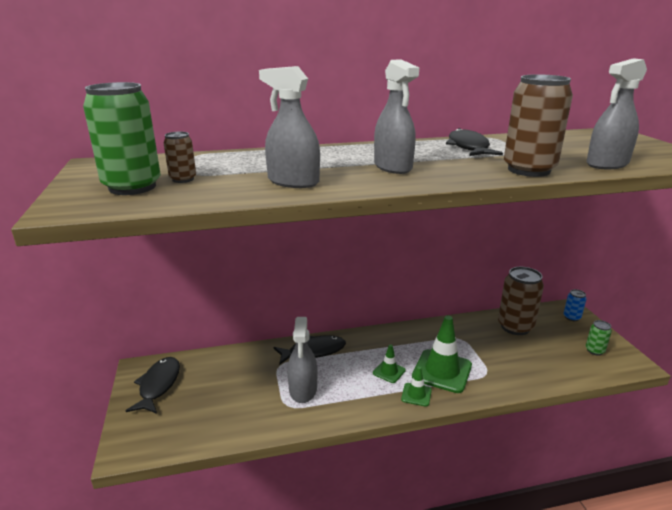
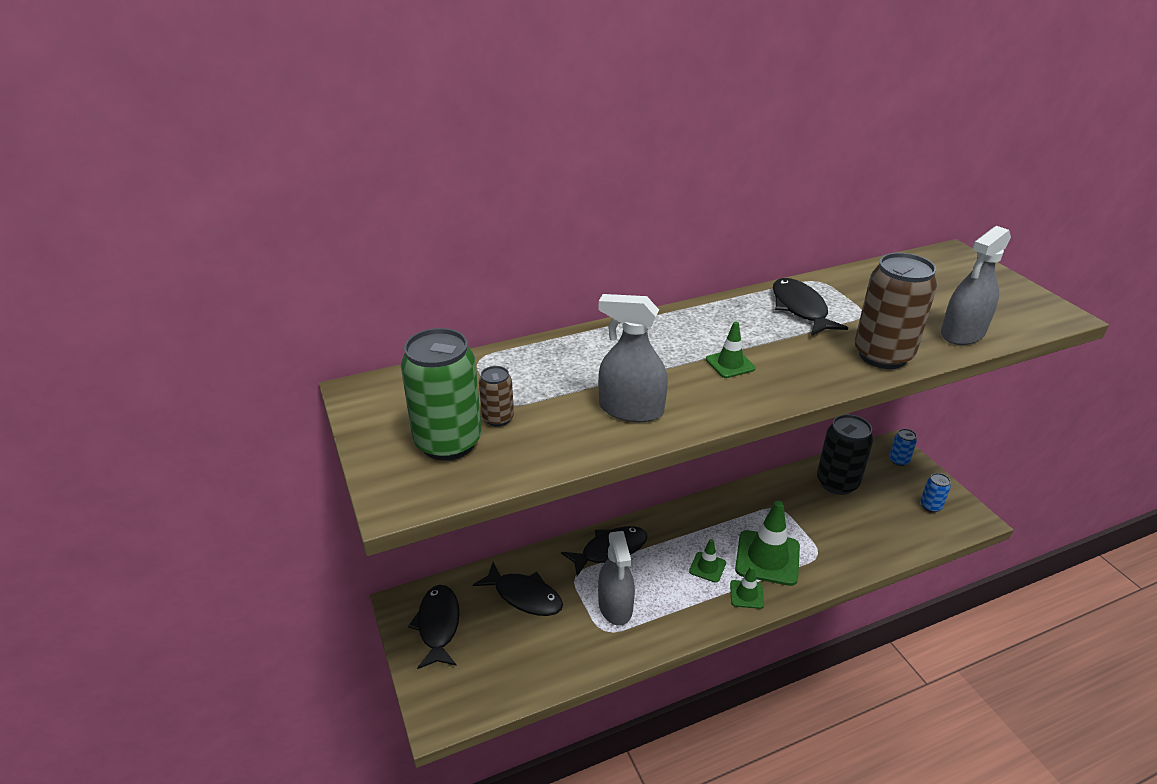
camera: 10 degrees left, 10 degrees up
grey spray bottle [374,59,419,174] -> green traffic cone [706,321,756,378]
brown can [498,267,544,335] -> black can [817,414,873,495]
green can [586,320,612,356] -> blue can [920,473,951,512]
none -> black fish [473,562,563,616]

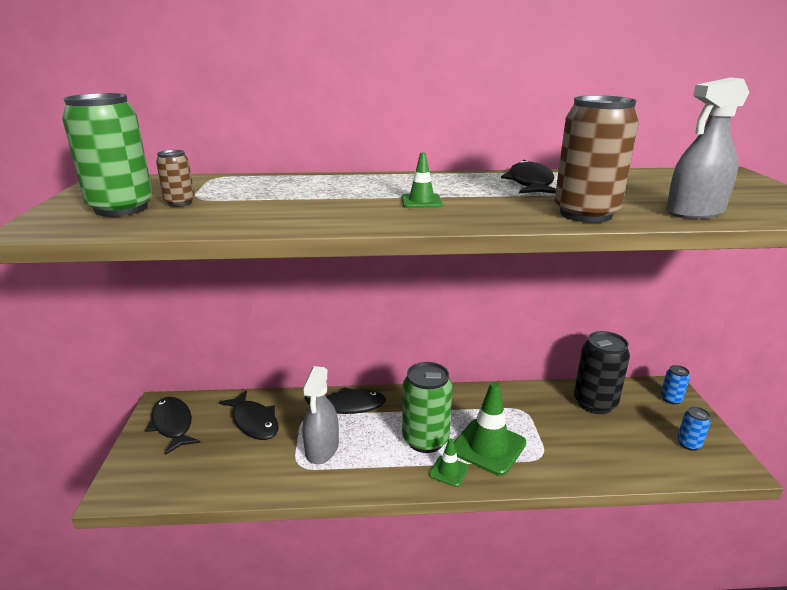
camera: 20 degrees right, 10 degrees down
black fish [408,585,460,669] -> black fish turned 45 degrees counterclockwise [145,397,201,455]
grey spray bottle [598,294,668,422] -> none
green traffic cone [689,539,726,583] -> green can [402,362,453,453]

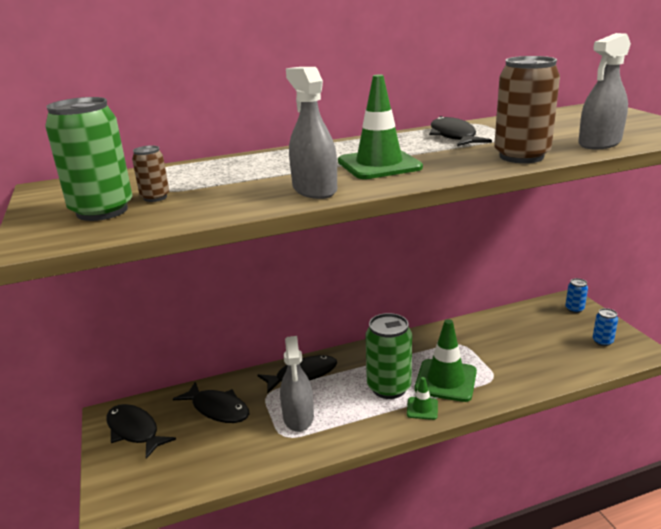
camera: 15 degrees left, 0 degrees up
green traffic cone [402,153,443,208] -> green traffic cone [338,75,423,179], size x1.97
black can [574,331,630,414] -> none
none -> grey spray bottle [286,67,337,199]

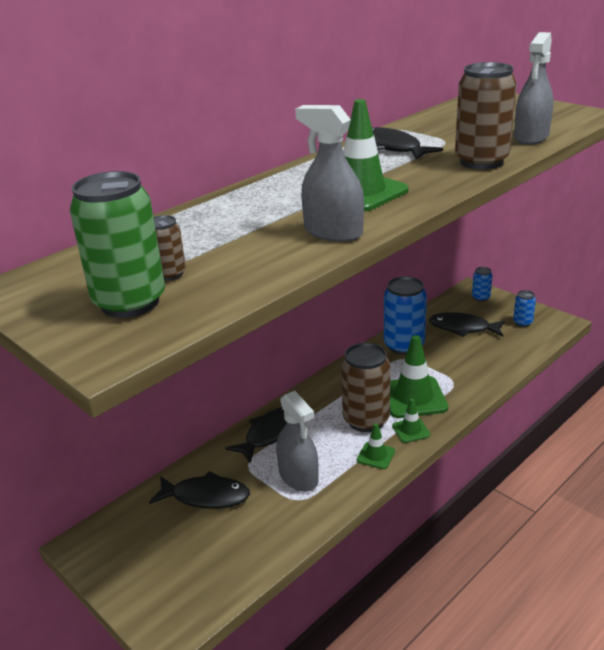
camera: 25 degrees left, 5 degrees up
black fish [106,404,176,459] -> black fish moved to [429,312,506,337]
green can [366,313,412,399] -> brown can [341,343,390,432]
none -> green traffic cone [357,423,395,469]
none -> blue can [384,276,427,355]

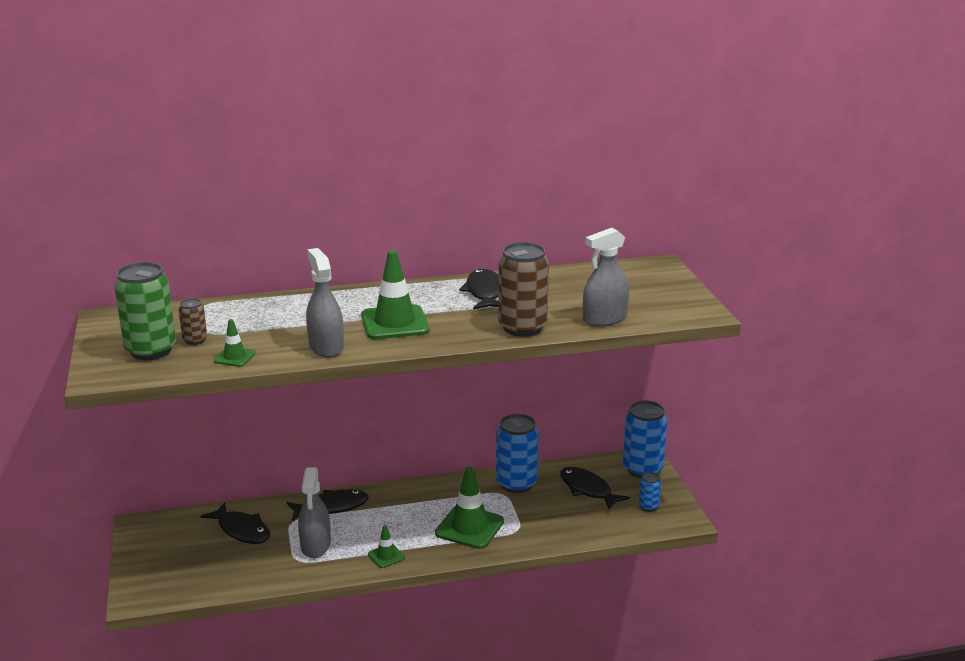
camera: 30 degrees right, 5 degrees down
brown can [341,343,390,432] -> none
green traffic cone [392,399,430,443] -> green traffic cone moved to [214,319,256,367]
blue can [472,267,492,302] -> blue can [623,401,668,478], size x2.05

